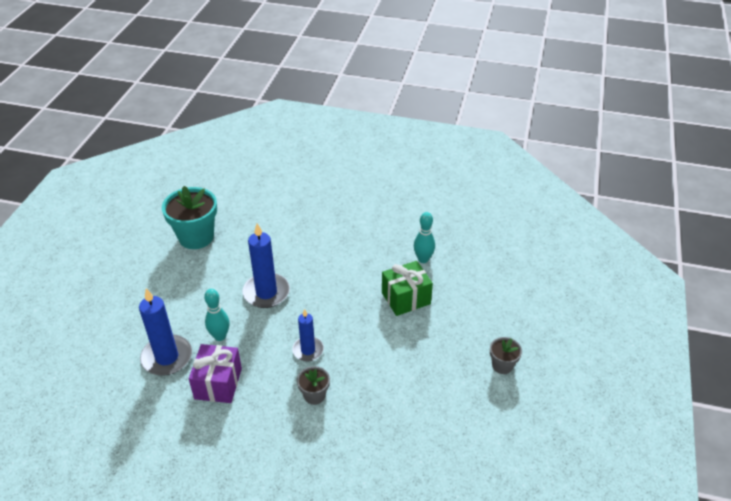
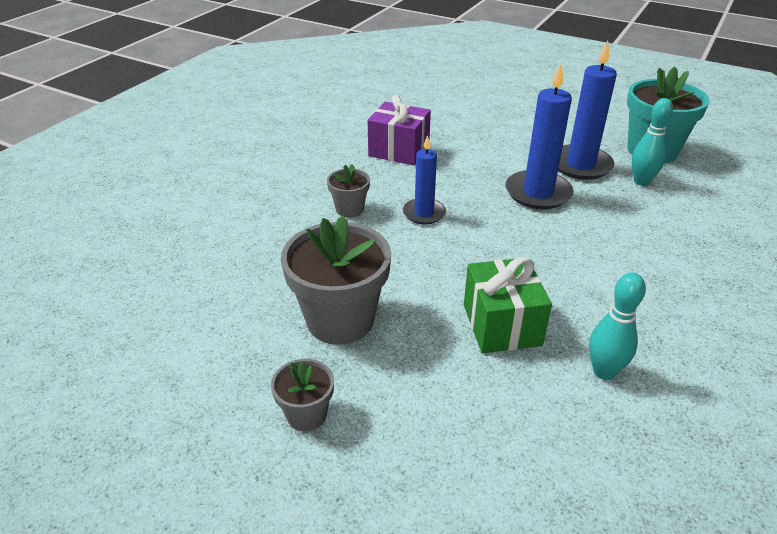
camera: 105 degrees right, 5 degrees down
blue candle [139,288,192,376] -> blue candle moved to [558,40,617,180]
turquoise bowling pin [204,289,230,341] -> turquoise bowling pin moved to [632,98,673,186]
none -> grey flower pot [281,216,391,345]

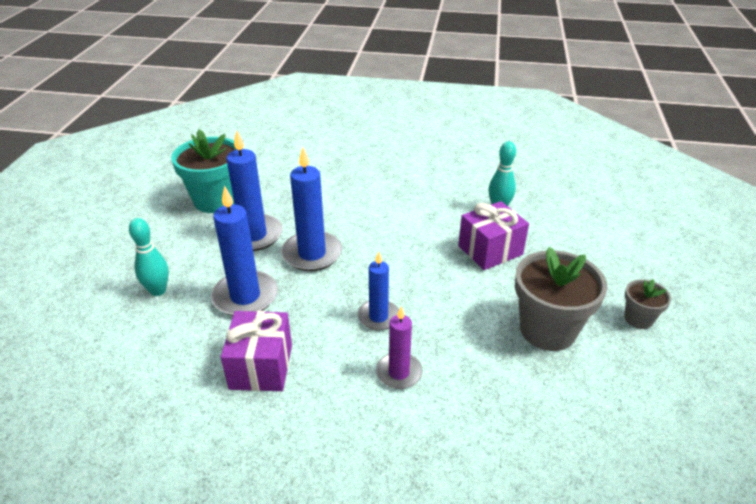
camera: 110 degrees left, 0 degrees up
grey flower pot [327,164,370,218] -> purple candle [376,306,423,389]
green gift [464,257,552,353] -> purple gift [458,201,529,270]
turquoise bowling pin [632,98,673,186] -> turquoise bowling pin moved to [129,218,169,296]
none -> blue candle [211,186,278,316]

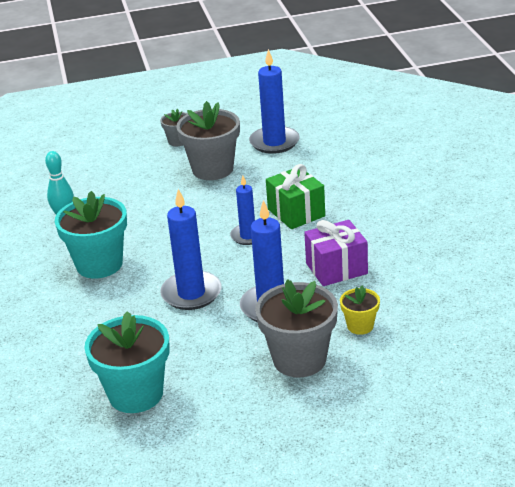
camera: 110 degrees left, 5 degrees down
turquoise bowling pin [129,218,169,296] -> grey flower pot [255,279,338,377]
blue candle [226,130,283,251] -> blue candle moved to [249,49,300,154]
purple candle [376,306,423,389] -> green gift [266,164,325,229]
purple gift [458,201,529,270] -> none
none -> turquoise flower pot [55,191,127,279]
none -> yellow flower pot [340,286,380,335]

